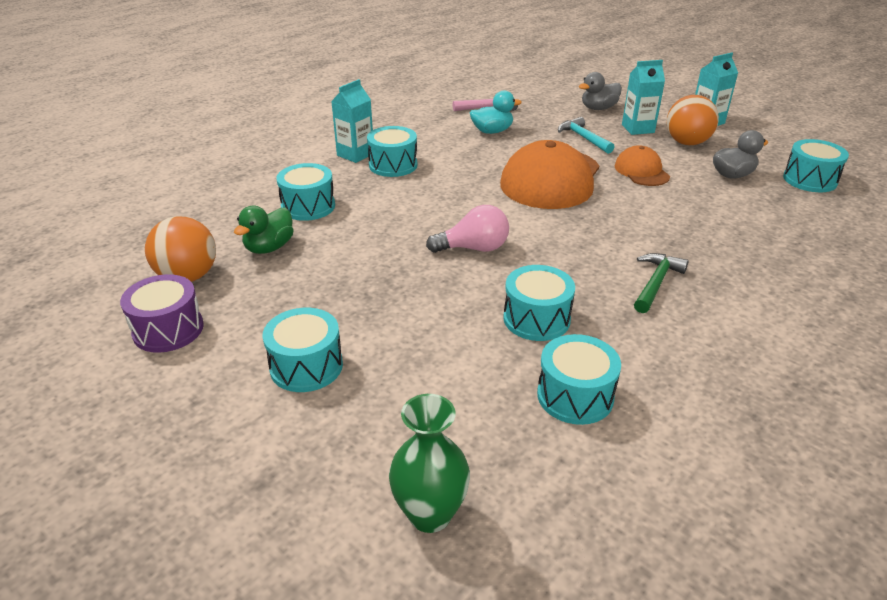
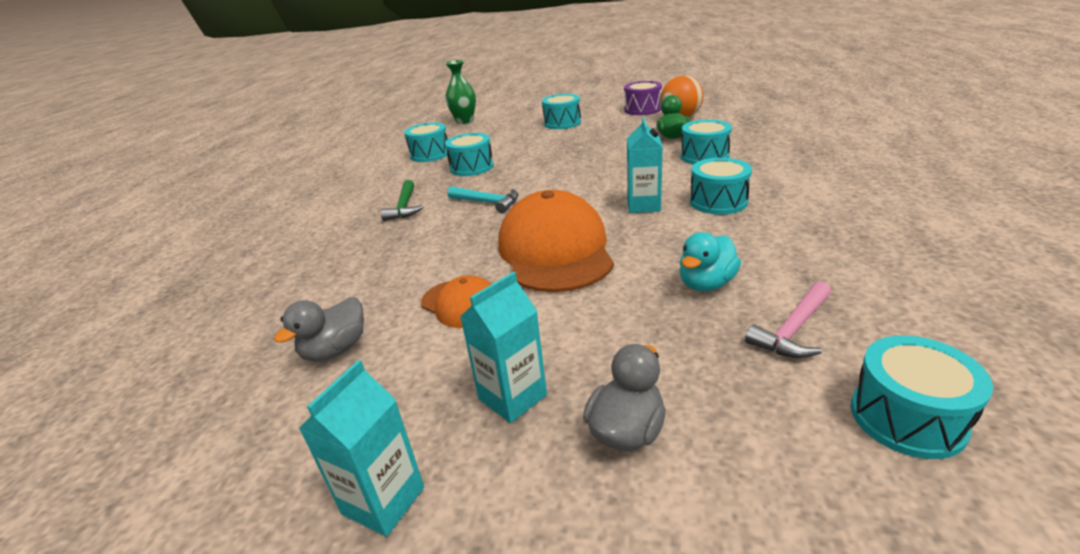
camera: 150 degrees right, 5 degrees down
turquoise carton [331,79,373,163] -> turquoise carton moved to [627,117,663,213]
pink light bulb [426,205,509,253] -> none
turquoise hammer [558,117,614,154] -> turquoise hammer moved to [448,187,519,213]
orange ball [667,95,719,145] -> none
turquoise drum [783,139,849,192] -> turquoise drum moved to [851,336,993,459]

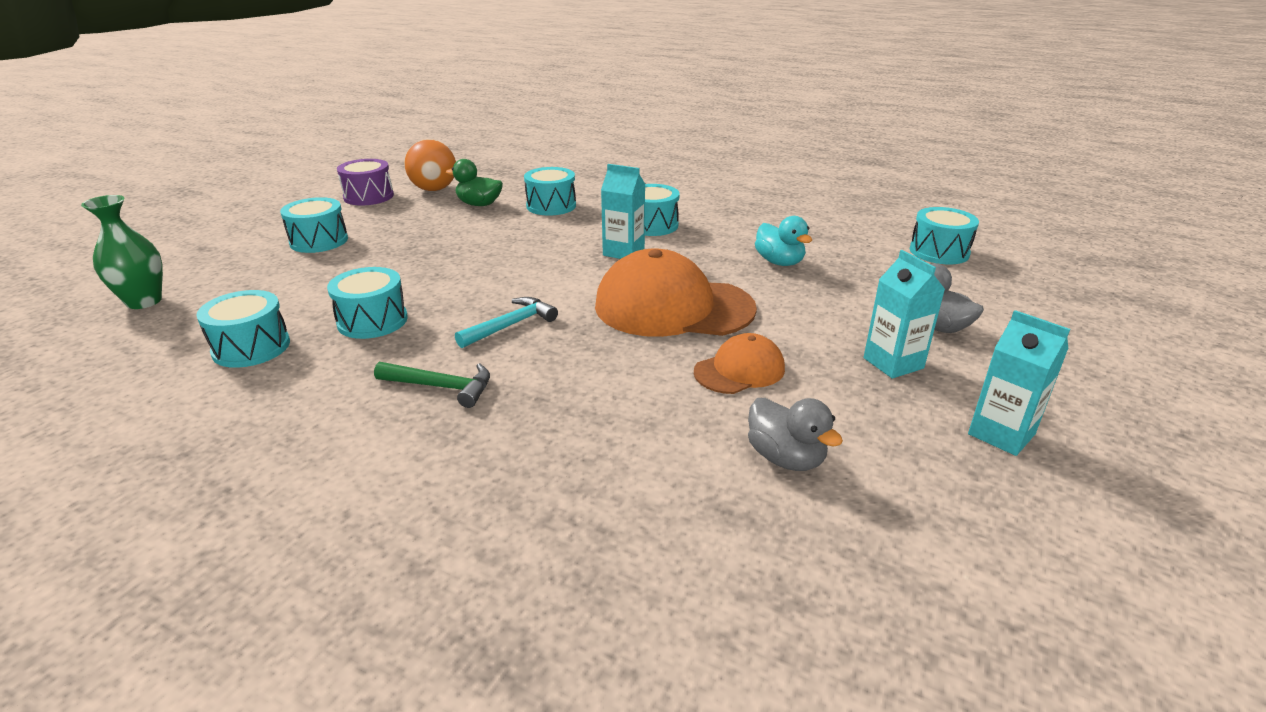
camera: 75 degrees left, 0 degrees up
pink hammer [745,281,831,358] -> none

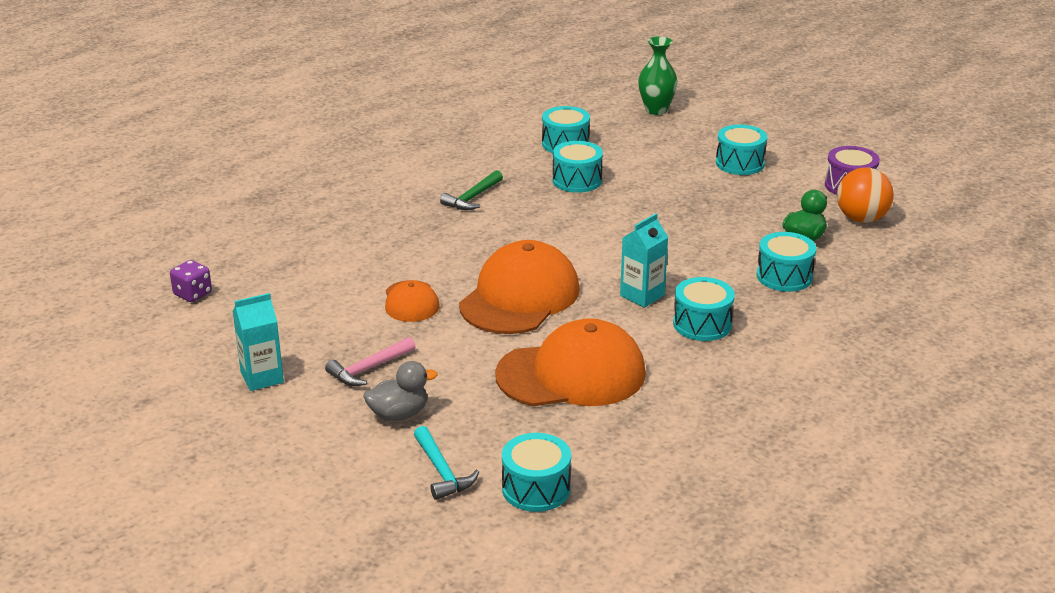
camera: 110 degrees right, 0 degrees up
turquoise hammer [455,297,558,348] -> turquoise hammer moved to [414,426,479,500]
grey duck [748,398,843,471] -> none
turquoise duck [755,216,812,266] -> orange cap [495,318,646,406]
turquoise carton [864,250,945,379] -> pink hammer [325,337,416,386]
none -> purple dice [170,260,212,302]

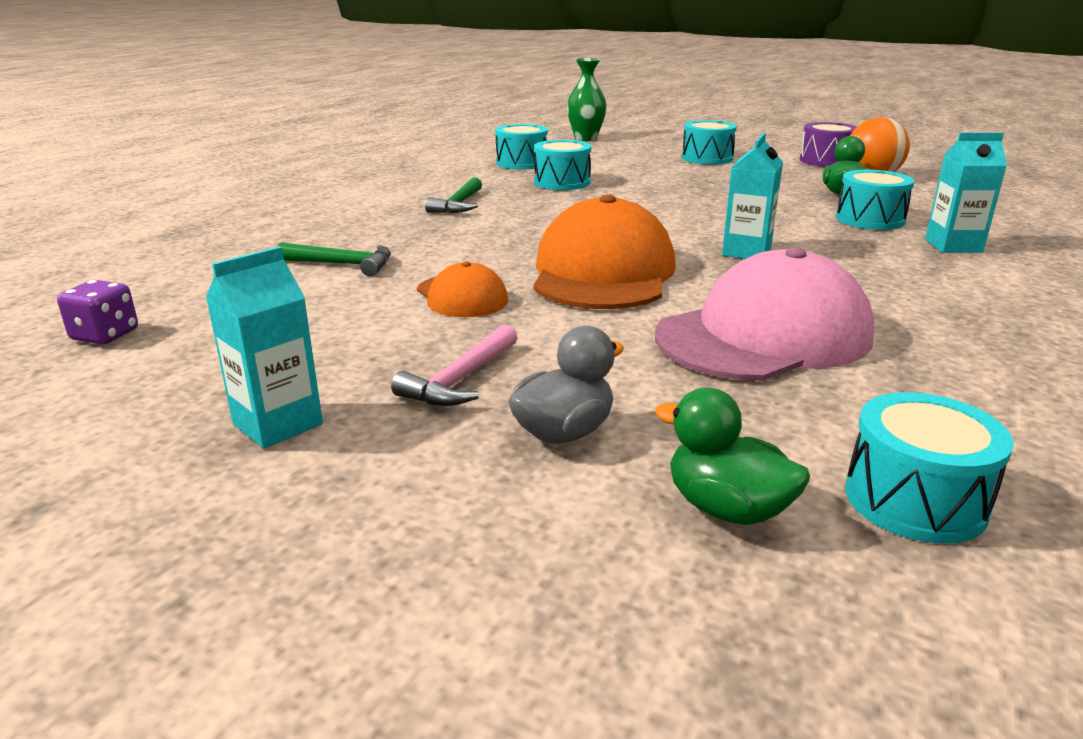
camera: 20 degrees left, 5 degrees down
turquoise hammer [414,426,479,500] -> green duck [655,388,810,525]
orange cap [495,318,646,406] -> pink cap [655,247,874,381]
turquoise drum [673,277,735,341] -> none
none -> green hammer [278,242,391,276]
none -> turquoise carton [925,133,1007,253]

